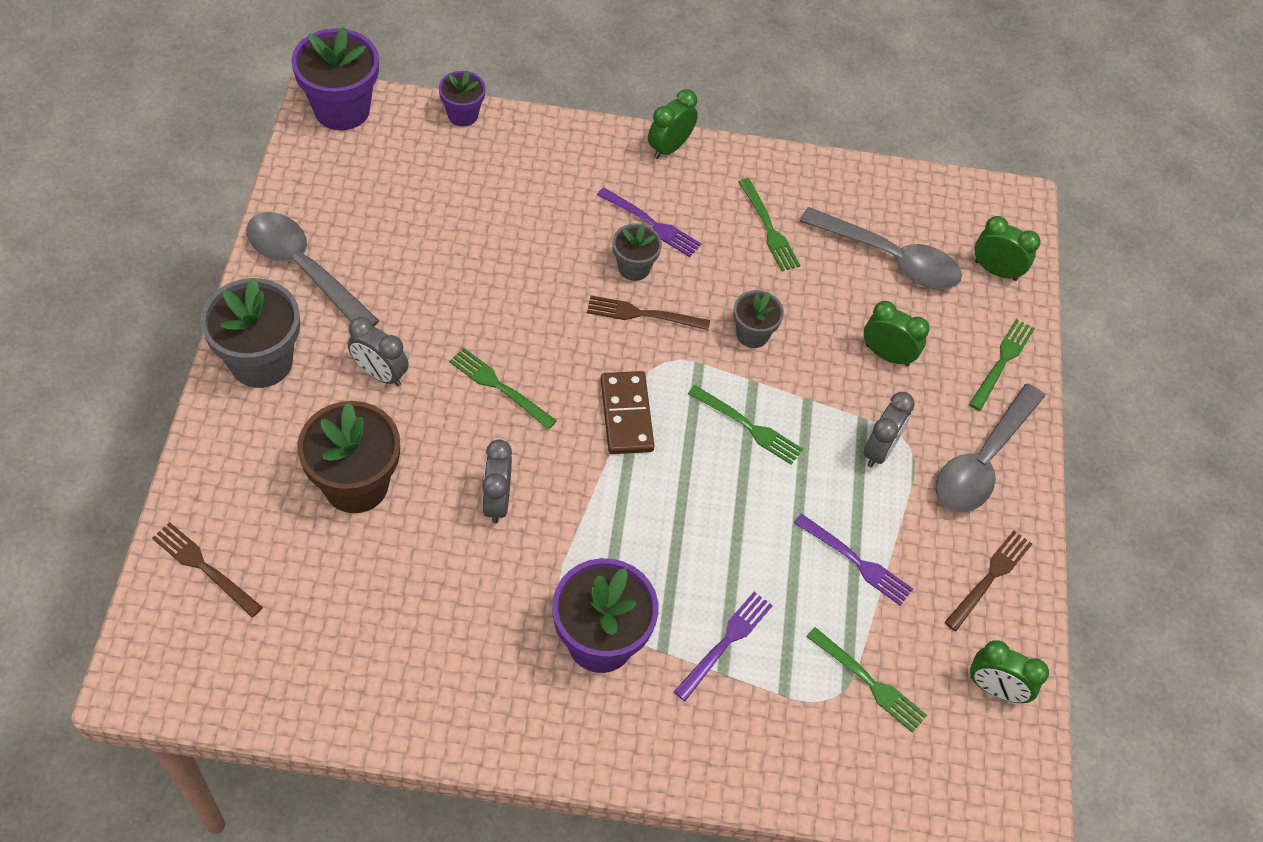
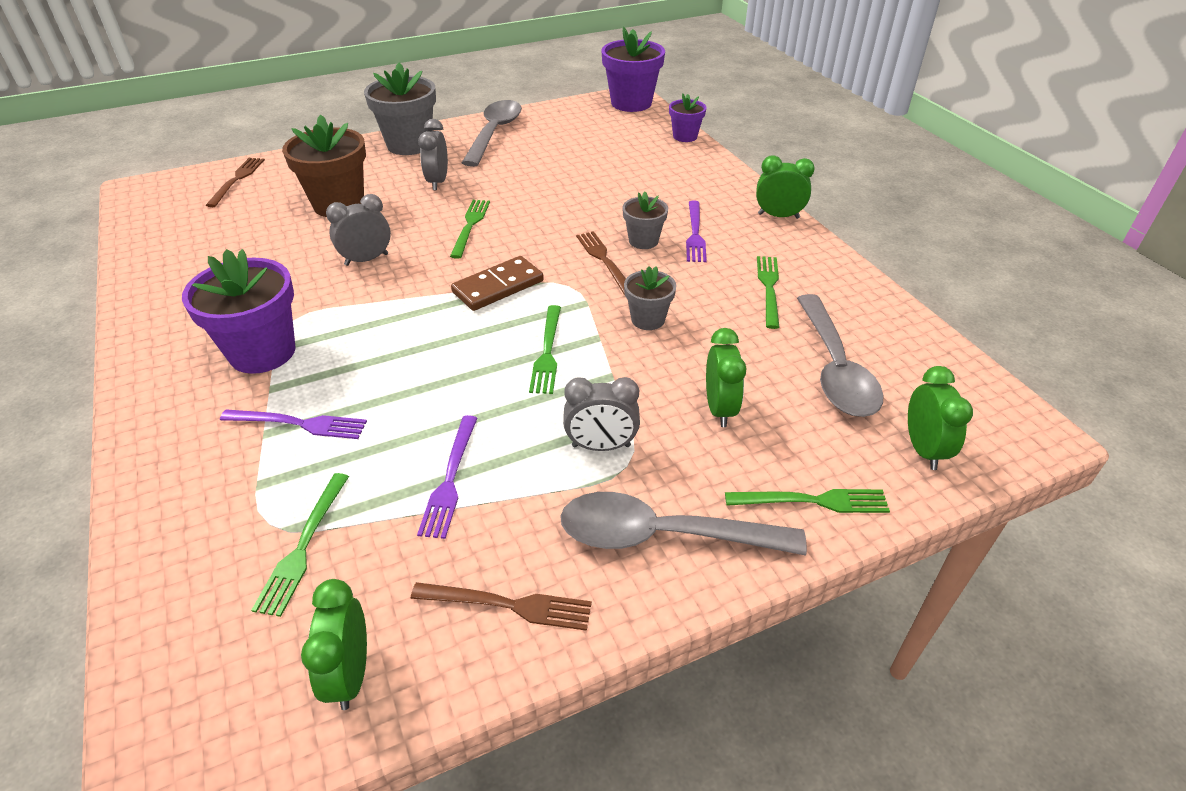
camera: 65 degrees right, 15 degrees down
green fork [738,178,800,271] -> green fork turned 150 degrees clockwise [757,256,780,329]

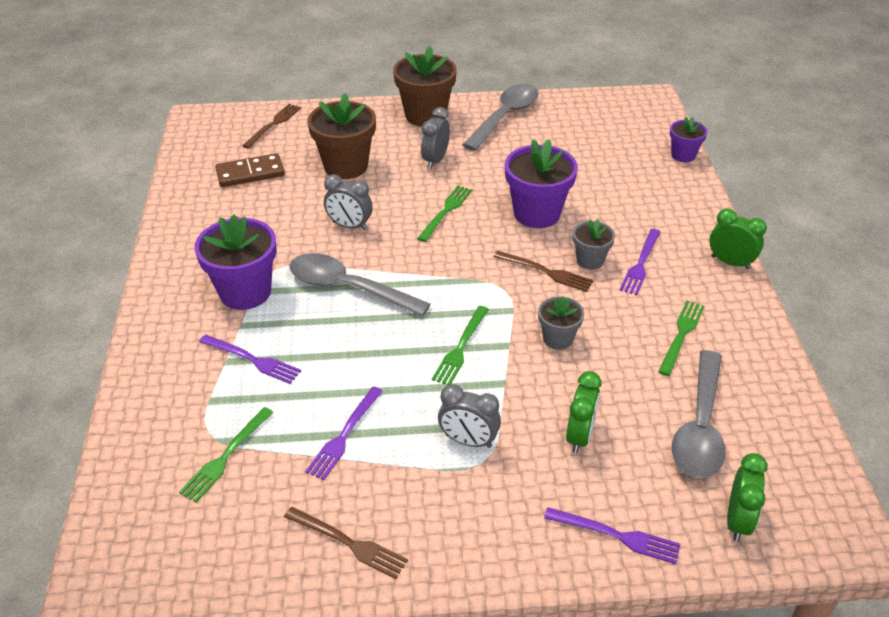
camera: 20 degrees right, 0 degrees up
green clock [301,579,367,710] -> none
grey clock [326,194,391,266] -> grey clock turned 150 degrees counterclockwise [324,174,373,230]
grey flower pot [364,63,436,155] -> brown flower pot [393,46,457,127]
brown domino [451,256,544,311] -> brown domino moved to [215,153,285,187]
grey spoon [560,492,807,556] -> grey spoon moved to [290,253,431,317]
brown fork [576,231,626,295] -> brown fork turned 120 degrees clockwise [494,251,594,292]
purple flower pot [601,27,665,112] -> purple flower pot moved to [505,139,578,228]
green fork [725,489,890,513] -> purple fork [544,507,680,564]

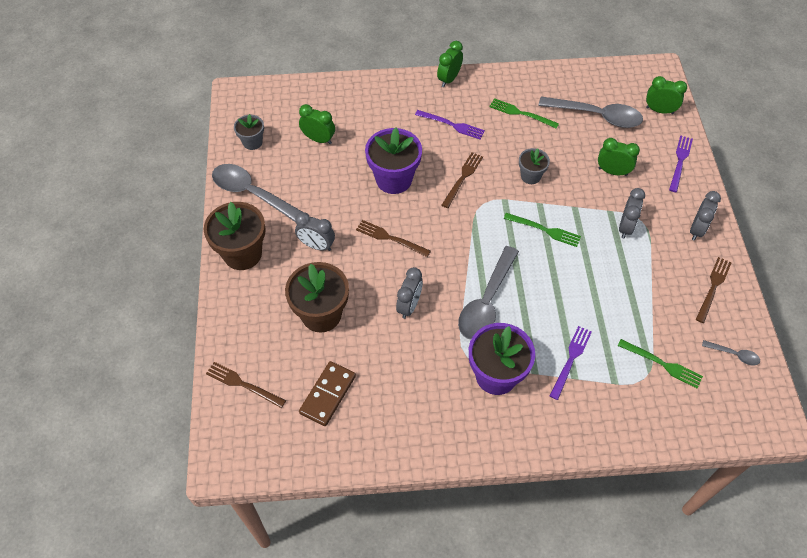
camera: 90 degrees left, 15 degrees up
brown domino [215,153,285,187] -> brown domino turned 45 degrees clockwise [299,361,356,426]
purple fork [305,386,383,480] -> none
green fork [417,185,472,242] -> brown fork [356,220,431,257]
grey flower pot [573,219,615,270] -> grey flower pot moved to [234,114,264,150]
purple flower pot [670,117,707,162] -> none
none -> green clock [299,104,335,144]
none -> grey clock [690,191,721,241]
none -> grey spoon [702,340,760,365]

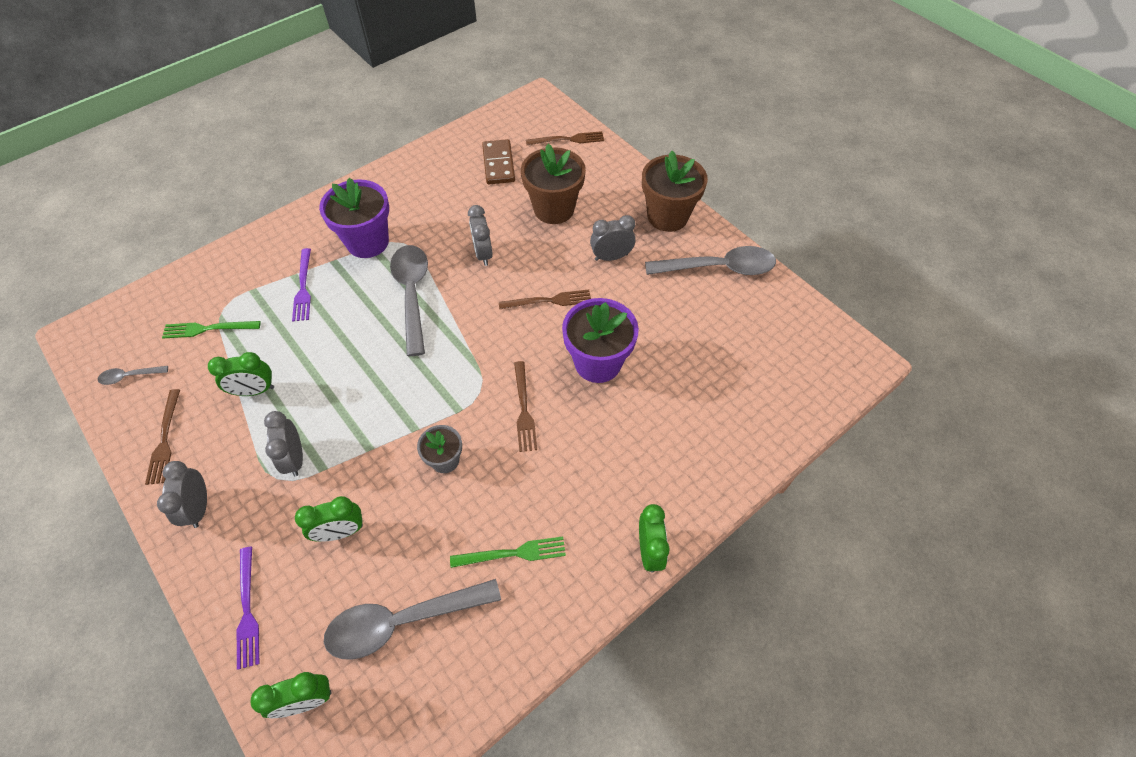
camera: 145 degrees right, 0 degrees up
grey flower pot [234,114,264,150] -> none
green clock [299,104,335,144] -> green clock moved to [208,352,274,396]
purple fork [415,110,485,139] -> none
green fork [504,213,581,247] -> none

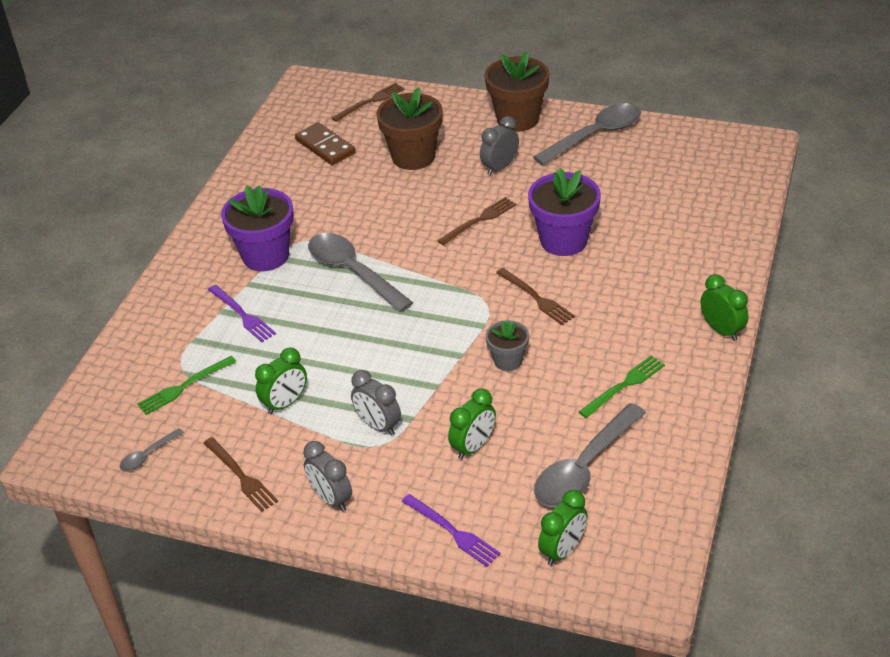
camera: 30 degrees left, 15 degrees down
grey clock [468,205,493,266] -> none

